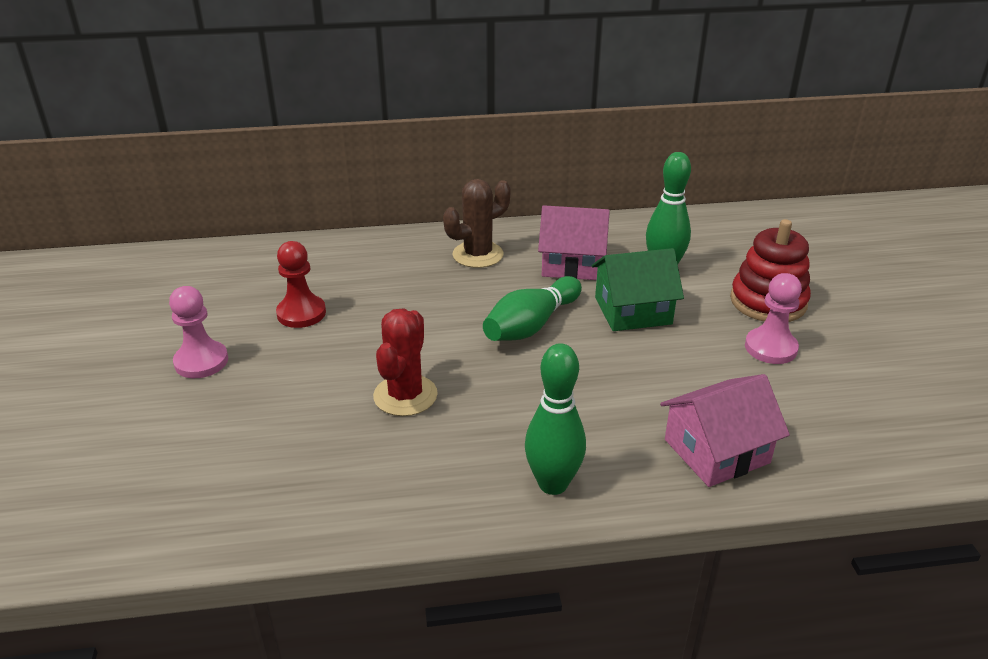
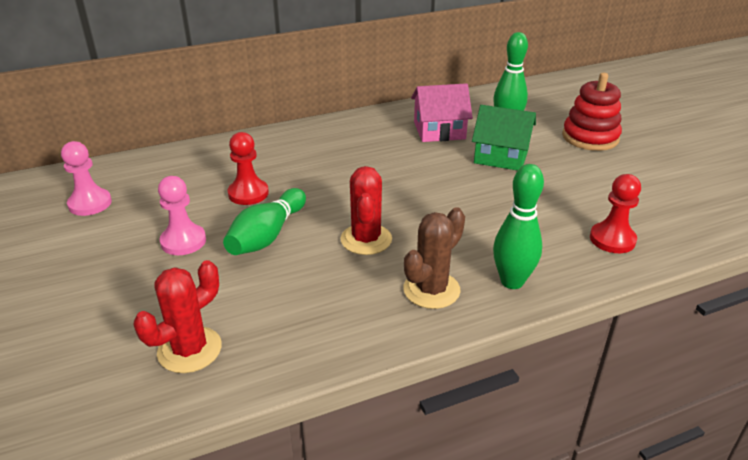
camera: 15 degrees left, 0 degrees up
brown cactus [443,179,511,268] -> brown cactus moved to [403,207,465,309]
green bowling pin [483,276,582,341] -> green bowling pin moved to [223,188,306,255]
green house [592,248,684,331] -> green house turned 45 degrees clockwise [472,105,536,171]
pink house [660,374,790,487] -> red pawn [590,174,641,253]
pink pawn [745,273,802,364] -> pink pawn moved to [61,141,112,216]
none -> red cactus [134,260,222,373]

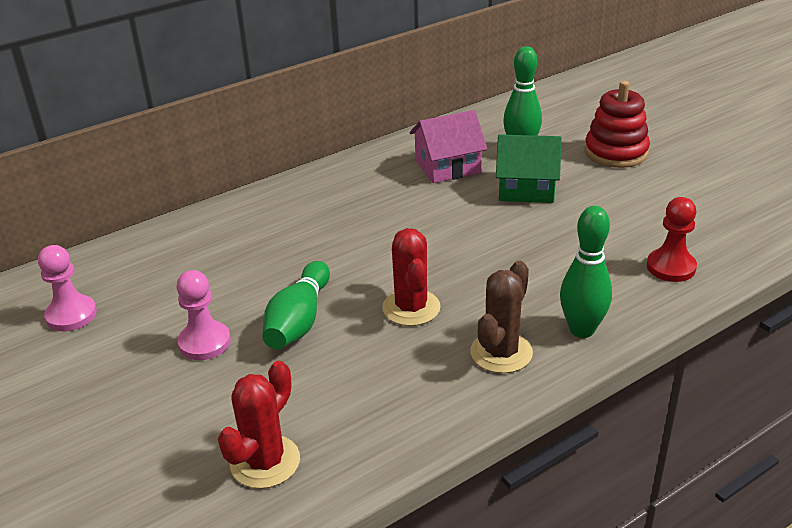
camera: 10 degrees left, 0 degrees up
red pawn [227,132,269,205] -> none

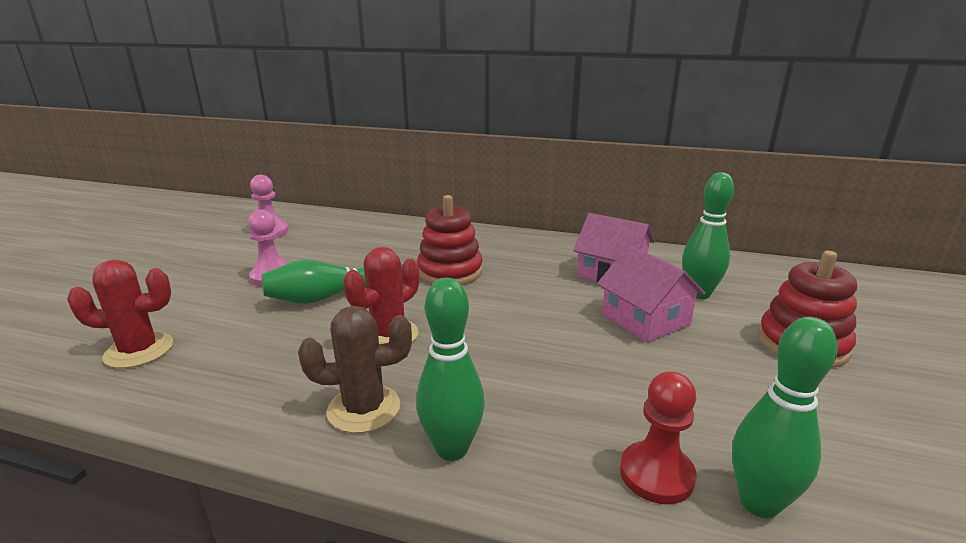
camera: 50 degrees right, 10 degrees down
green house [496,134,562,203] -> pink house [597,245,706,343]
none -> red stacking toy [417,195,483,285]
none -> green bowling pin [732,317,838,518]

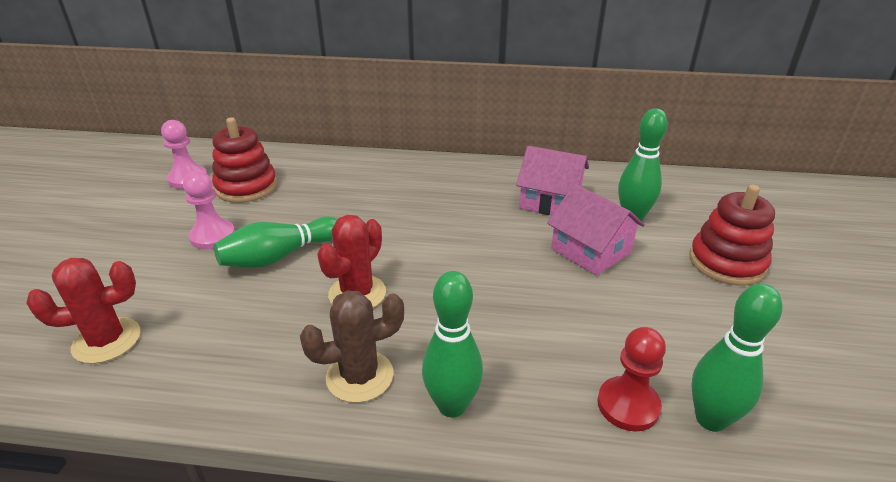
camera: 10 degrees left, 10 degrees up
red stacking toy [417,195,483,285] -> red stacking toy moved to [212,117,277,203]

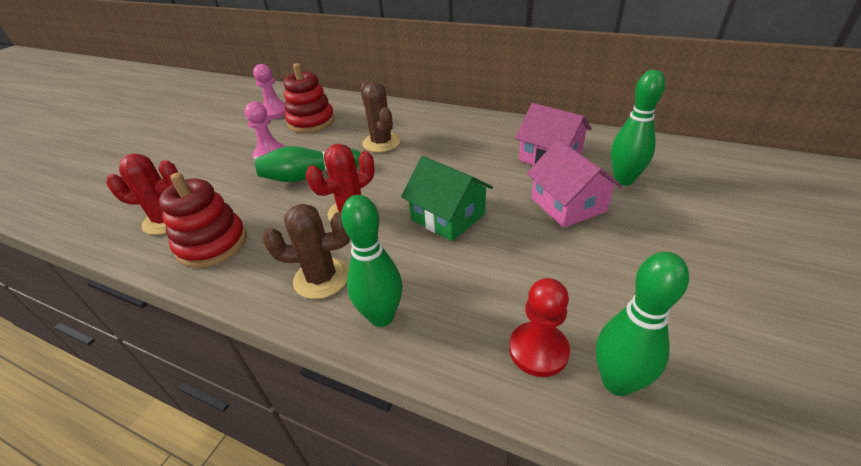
camera: 20 degrees right, 5 degrees up
red stacking toy [689,184,775,286] -> red stacking toy moved to [159,172,247,268]
none -> brown cactus [360,82,401,152]
none -> green house [401,156,493,241]

